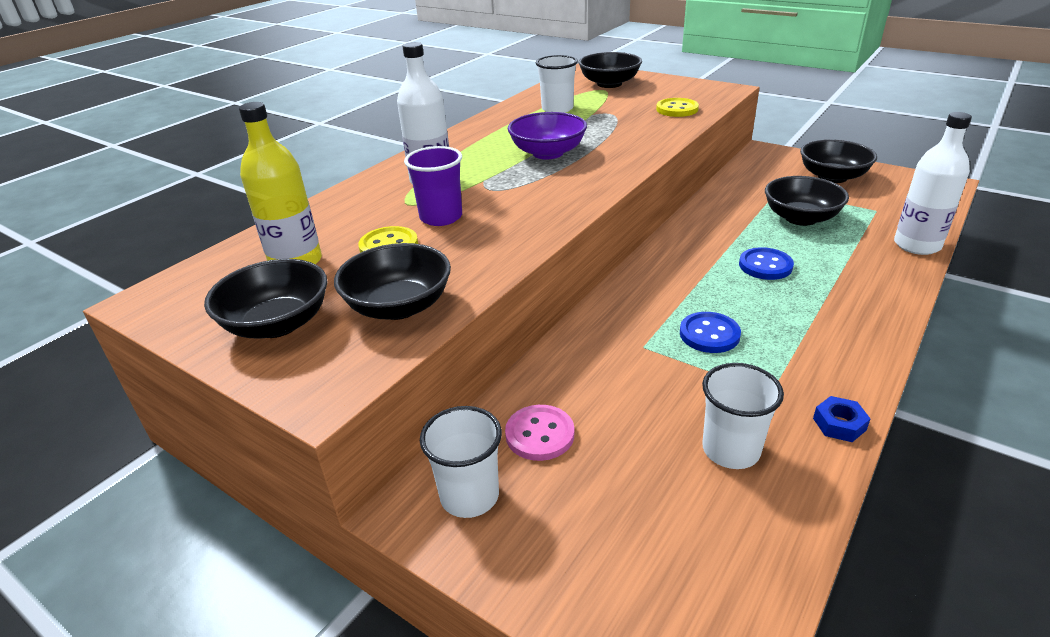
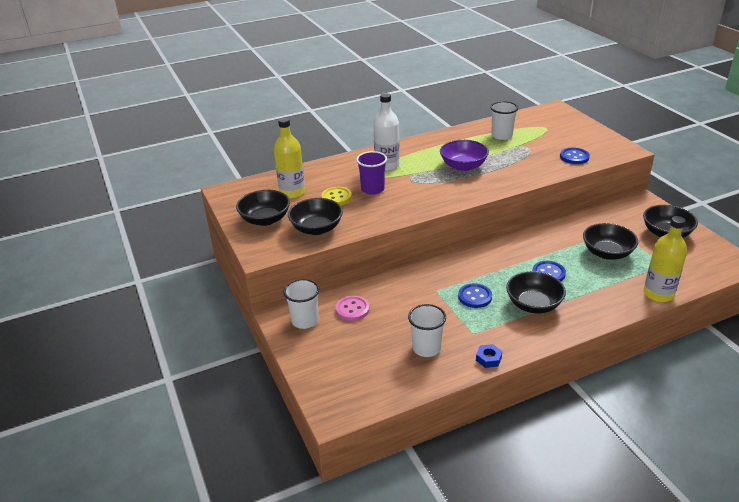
camera: 30 degrees right, 0 degrees up
black bowl [579,52,642,88] -> black bowl moved to [506,271,566,313]
yellow button [656,98,699,117] -> blue button [560,148,590,164]
white bottle [894,112,972,255] -> yellow bottle [644,216,687,302]

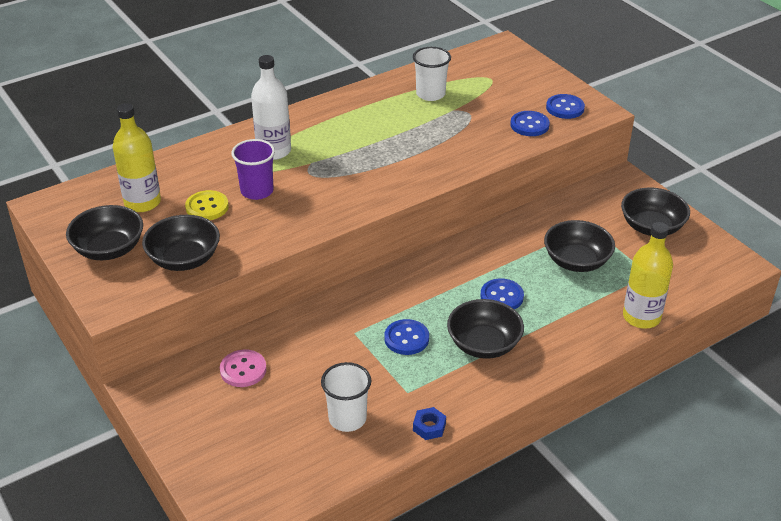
camera: 10 degrees left, 5 degrees up
white cup [283,279,319,329] -> none
purple bowl [440,140,489,171] -> none
none -> blue button [546,94,585,119]

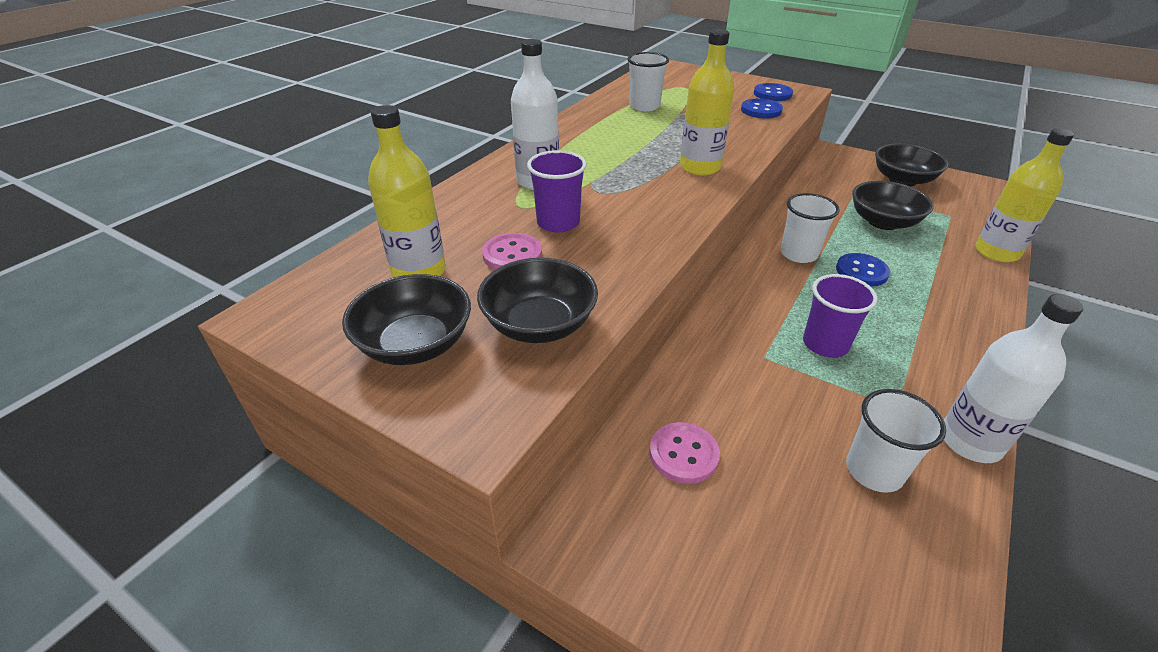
camera: 25 degrees left, 0 degrees up
yellow button [185,190,229,220] -> pink button [482,233,542,270]
blue button [384,319,429,355] -> purple cup [803,274,878,358]
blue nut [413,407,446,440] -> white bottle [944,294,1084,463]
black bowl [447,299,524,359] -> none
none -> yellow bottle [680,29,735,175]
none -> white cup [780,193,839,263]

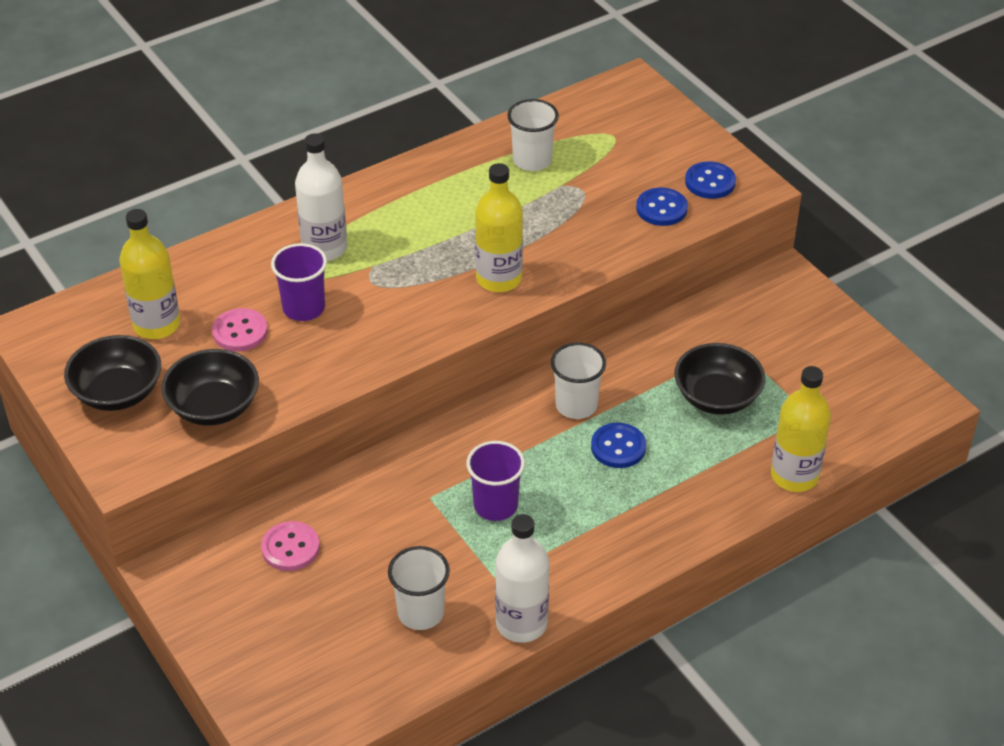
camera: 25 degrees right, 5 degrees up
black bowl [875,144,949,186] -> none

